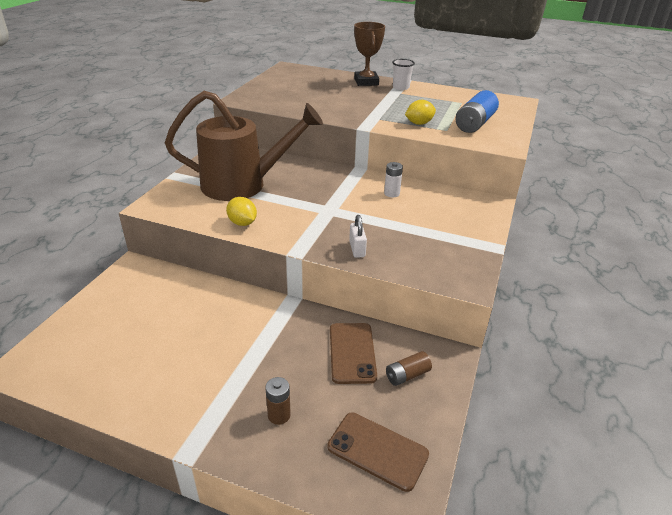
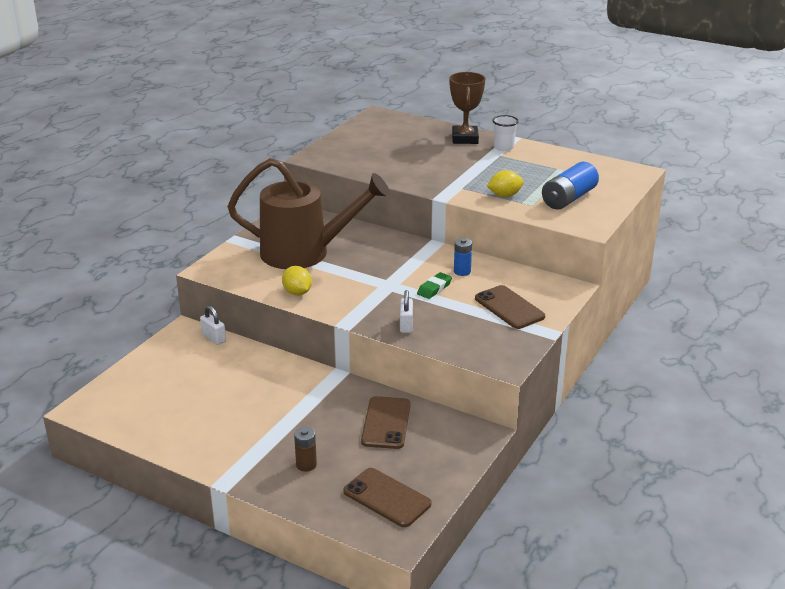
camera: 10 degrees right, 5 degrees down
white battery [384,162,403,197] -> blue battery [454,238,472,276]
brown battery [386,351,432,386] -> none
none -> white padlock [200,306,226,345]
none -> green eraser [417,272,452,299]
none -> brown phone [475,285,545,329]

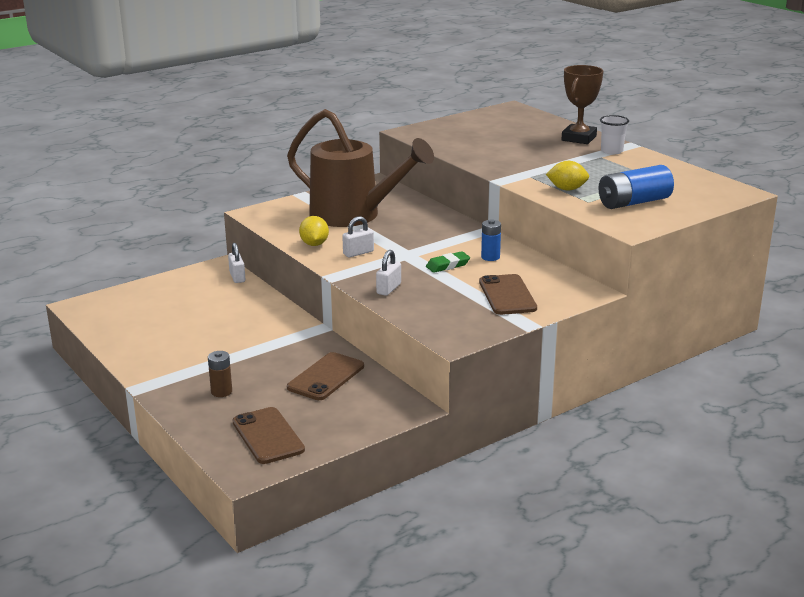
camera: 25 degrees right, 5 degrees down
none -> white padlock [342,216,374,257]

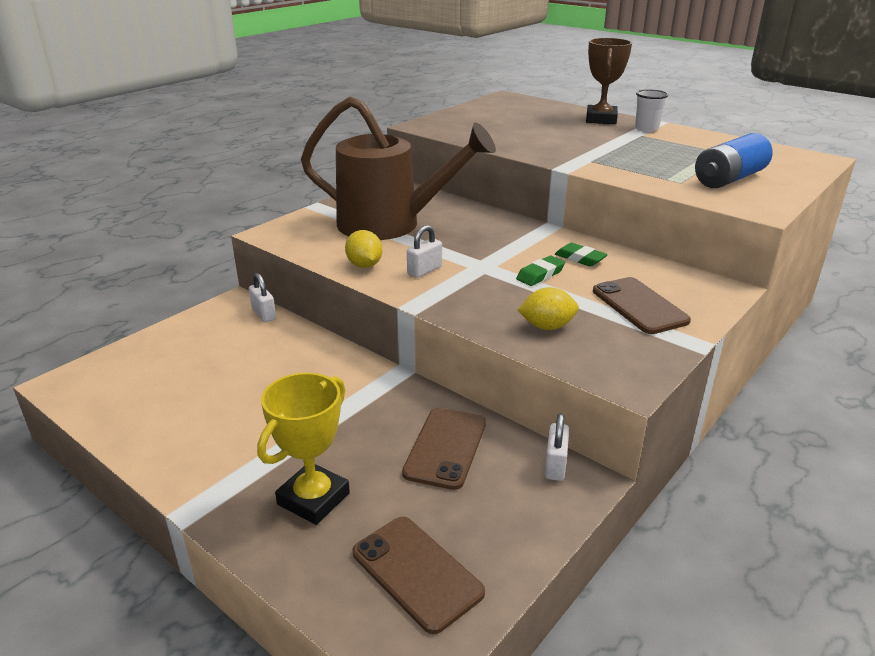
camera: 15 degrees left, 5 degrees up
brown battery [208,351,232,397] -> yellow trophy [257,373,350,525]
white padlock [376,250,401,296] -> white padlock moved to [544,414,569,481]
blue battery [481,219,501,261] -> green eraser [555,243,608,267]
yellow lemon [546,161,589,191] -> yellow lemon moved to [518,287,579,330]

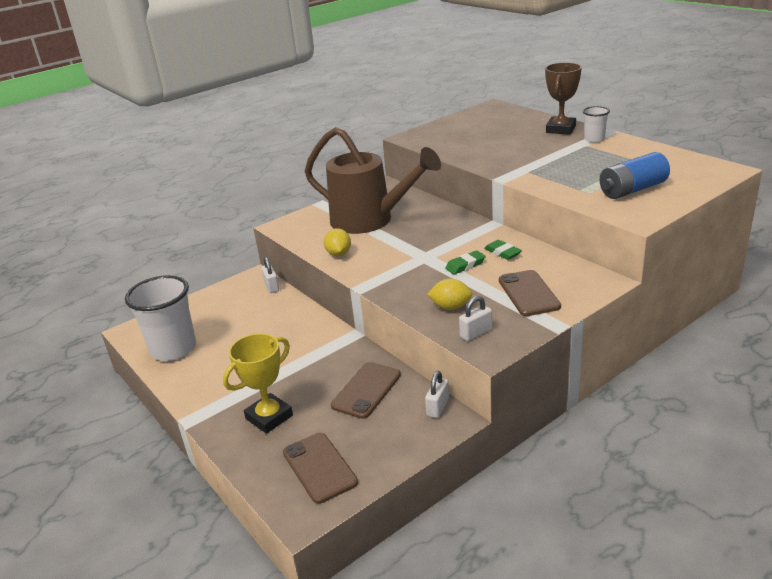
camera: 15 degrees right, 0 degrees up
white padlock [407,225,442,278] -> white padlock moved to [459,296,492,341]
none -> white cup [125,275,196,361]

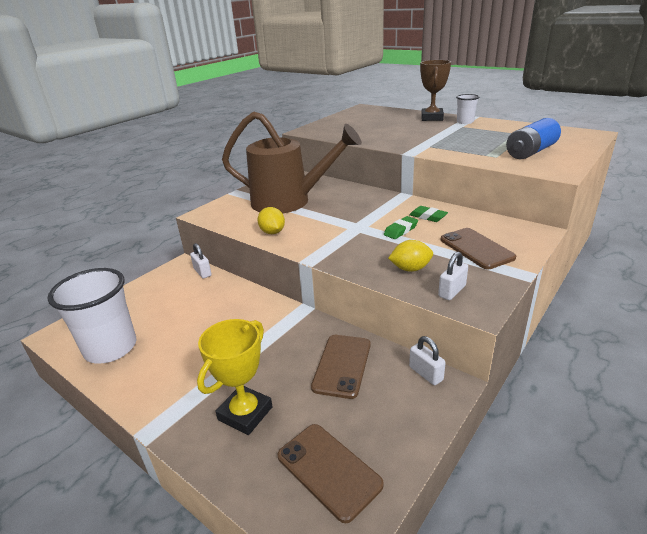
camera: 15 degrees left, 0 degrees up
white padlock [425,371,449,418] -> white padlock turned 45 degrees counterclockwise [409,336,446,385]

